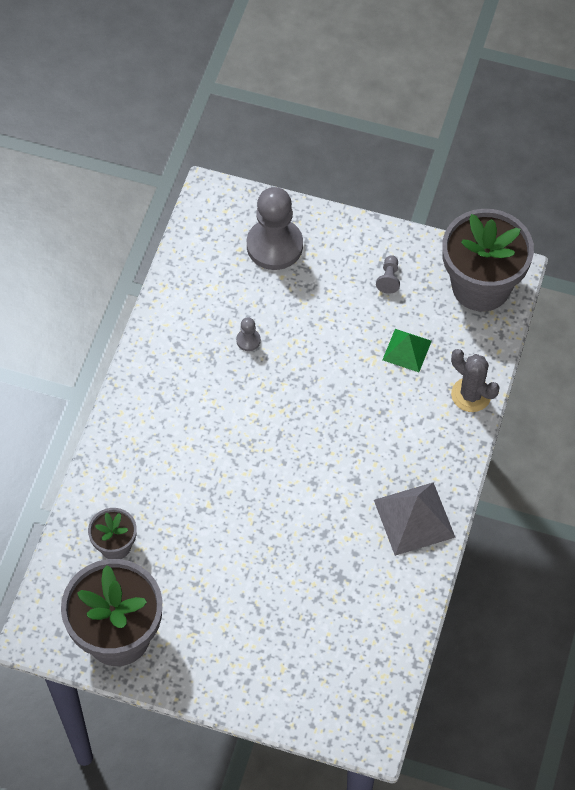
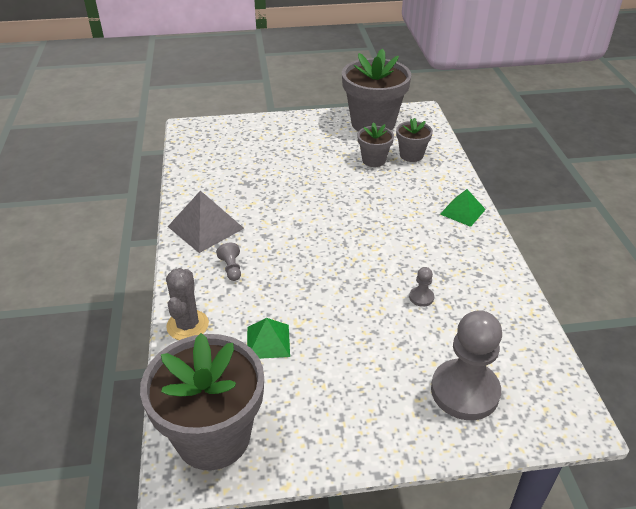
camera: 155 degrees right, 20 degrees down
grey pawn [376,255,400,294] -> grey pawn moved to [216,243,241,281]
grey cactus [451,349,500,412] -> grey cactus turned 75 degrees clockwise [166,268,209,340]
none -> grey flower pot [358,122,394,167]
none -> green pyramid [440,189,486,227]

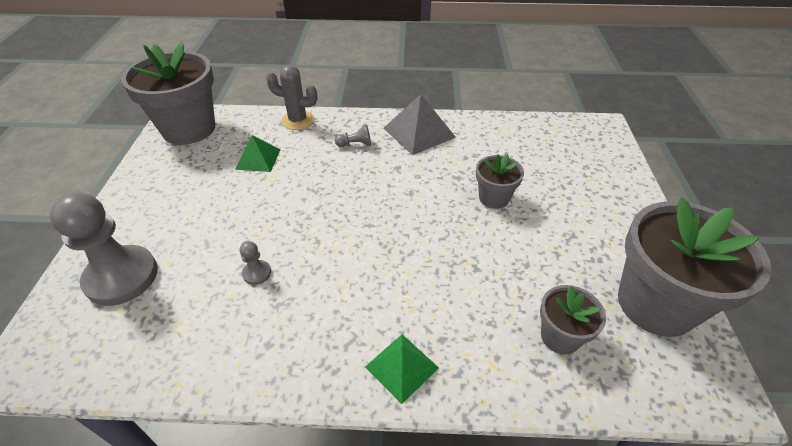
camera: 100 degrees right, 5 degrees up
grey flower pot [358,122,394,167] -> grey flower pot moved to [476,154,524,209]

